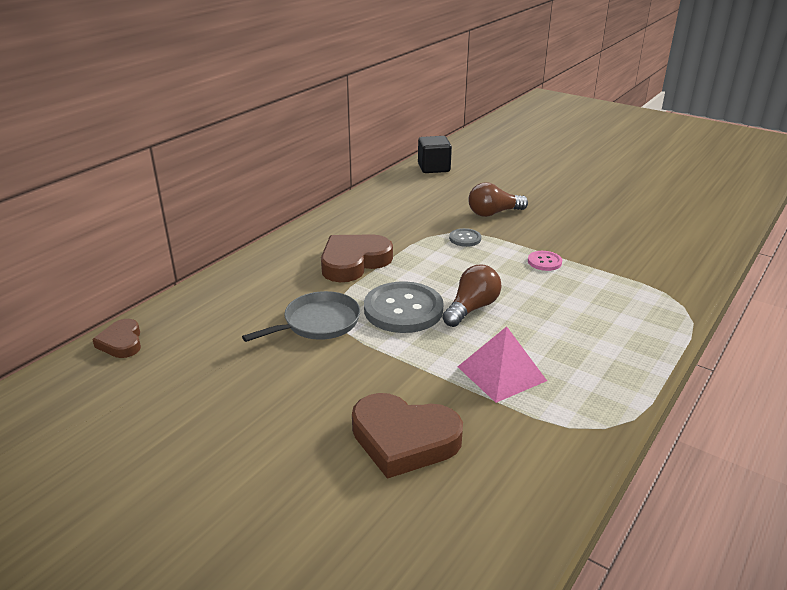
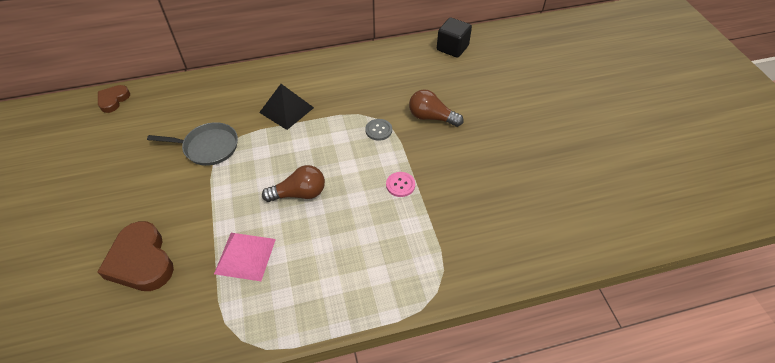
camera: 40 degrees right, 20 degrees up
brown heart [321,235,393,282] -> black pyramid [259,84,314,130]
grey button [364,281,444,333] -> none

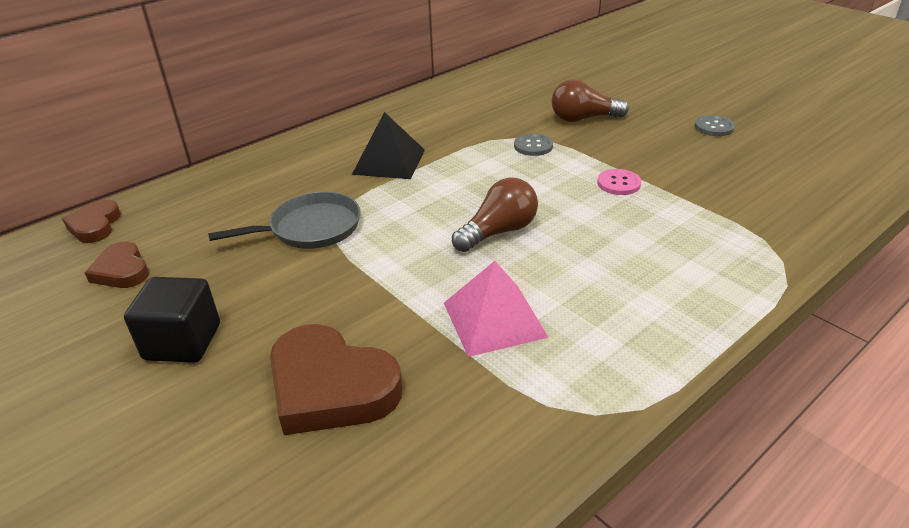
camera: 25 degrees left, 15 degrees down
black cube [437,17,472,58] -> black cube moved to [124,277,220,363]
none -> brown heart [85,242,149,288]
none -> grey button [695,115,735,136]

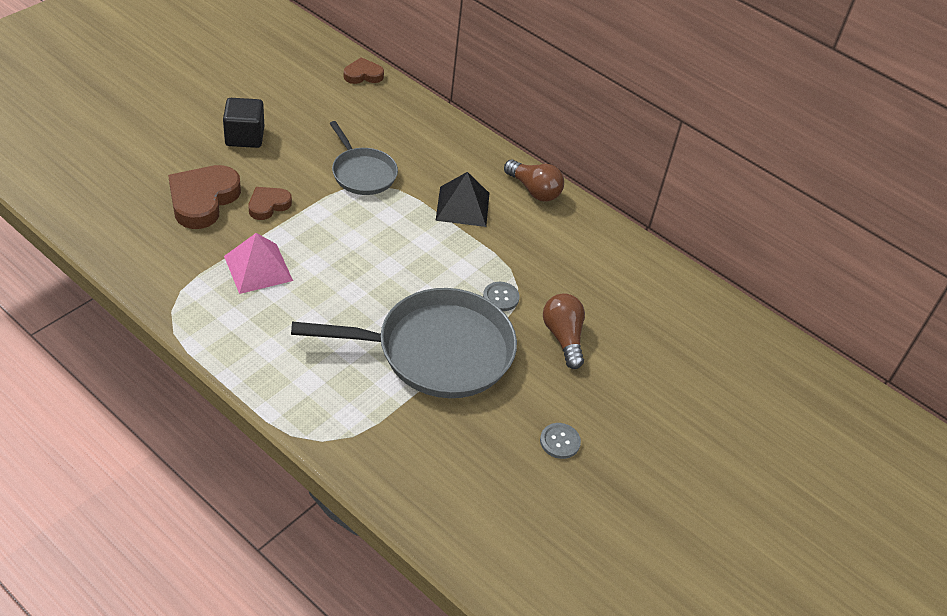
camera: 75 degrees right, 10 degrees up
brown heart [85,242,149,288] -> brown heart moved to [249,187,292,220]
brown light bulb [452,177,538,252] -> brown light bulb moved to [504,160,564,201]
pink button [597,169,641,195] -> grey pan [291,288,517,398]

